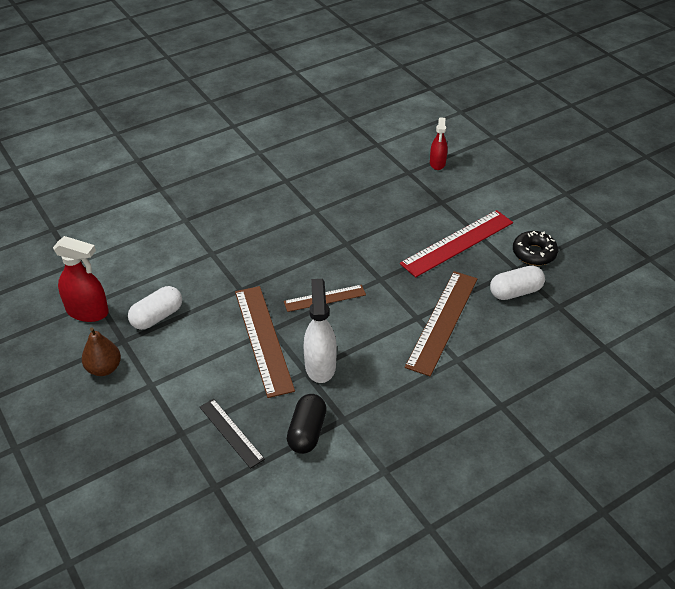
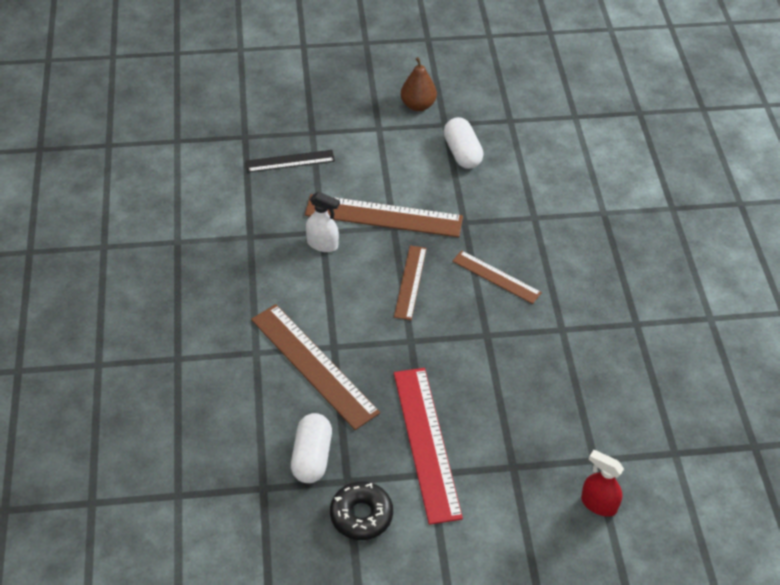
camera: 115 degrees right, 5 degrees up
red spray bottle [53,236,109,322] -> none
black capsule [287,394,327,454] -> none
white spray bottle [304,279,337,383] -> white spray bottle [306,192,340,252], size x0.65
none -> brown ruler [452,250,542,304]

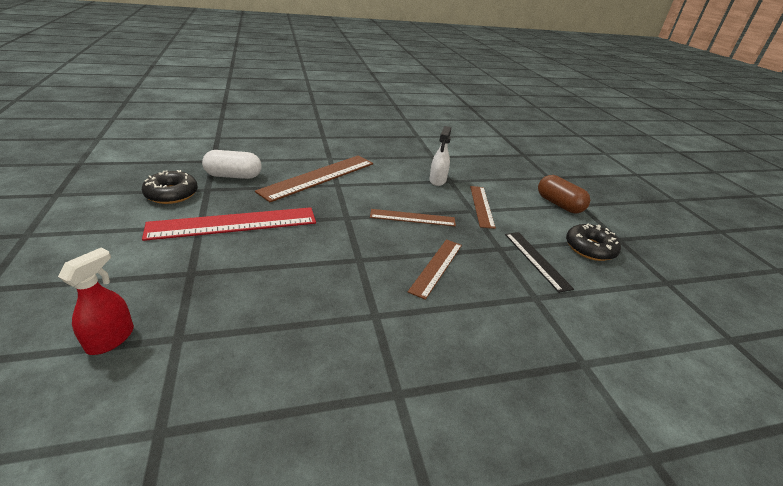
camera: 80 degrees right, 15 degrees down
black ruler [246,150,335,172] -> black ruler moved to [505,232,574,293]
brown ruler [305,194,463,237] -> brown ruler [470,186,496,229], size x0.58
brown pear [401,57,437,111] -> none
white capsule [444,117,483,169] -> black donut [566,224,621,261]
none -> brown capsule [538,175,590,213]

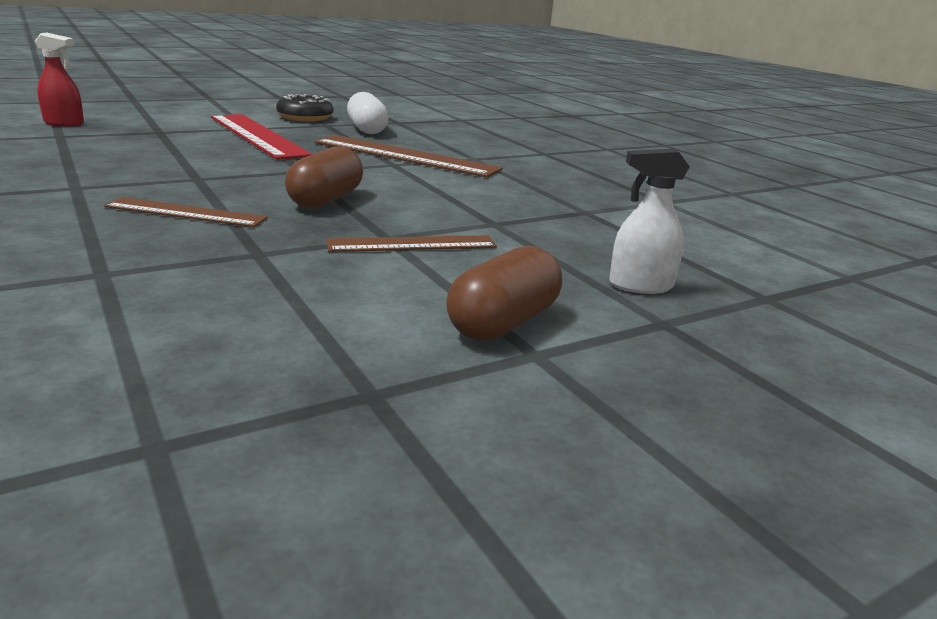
camera: 75 degrees right, 10 degrees down
brown ruler [370,209,456,226] -> brown capsule [285,147,363,208]
white spray bottle [429,126,451,186] -> white spray bottle moved to [609,149,690,294]
black ruler [505,232,574,293] -> none
black donut [566,224,621,261] -> none

